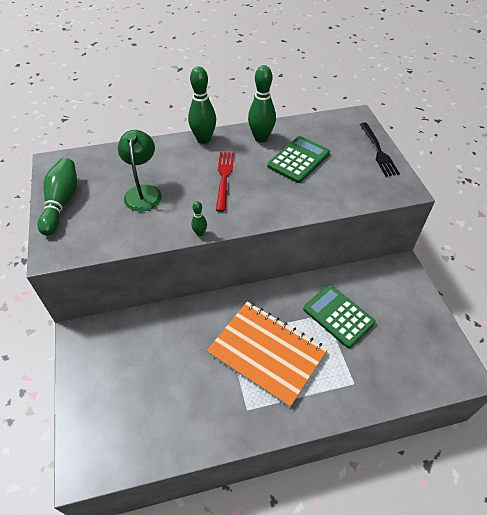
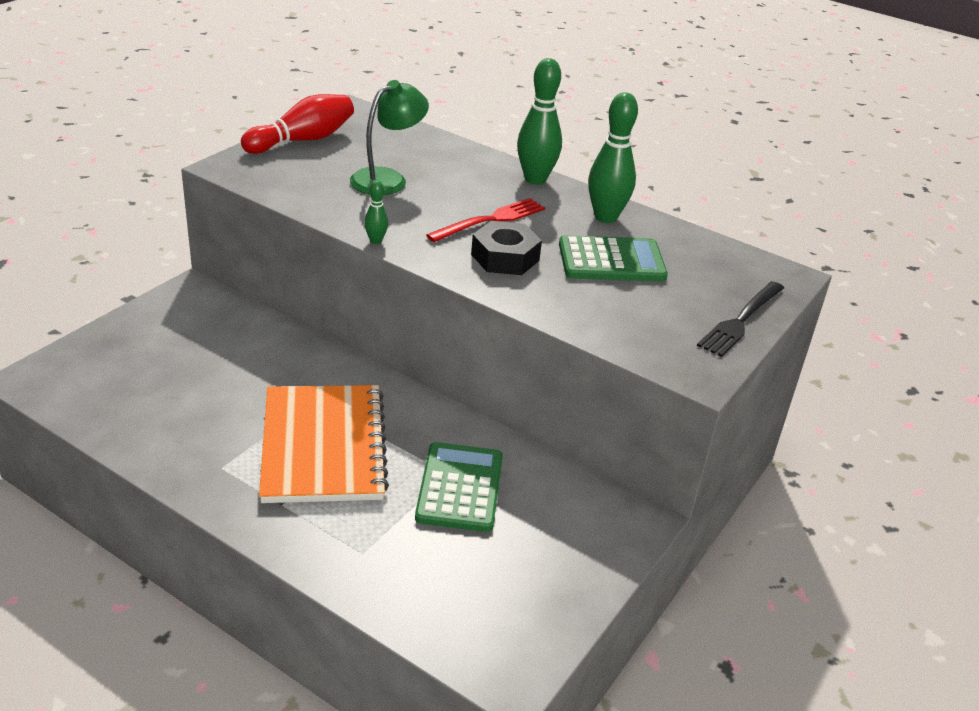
camera: 45 degrees right, 15 degrees down
green bowling pin [37,158,77,236] -> red bowling pin [241,94,354,154]
none -> black nut [471,221,542,275]

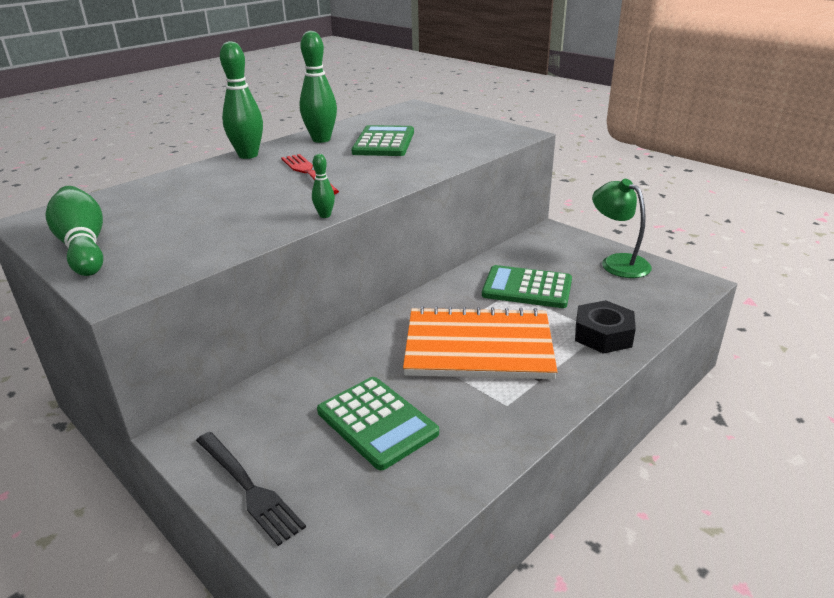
camera: 75 degrees left, 5 degrees down
red bowling pin [241,94,354,154] -> green bowling pin [46,186,103,276]
green lamp [350,80,429,195] -> green lamp moved to [592,179,652,278]
black nut [471,221,542,275] -> black nut moved to [575,300,636,354]
black fork [697,281,784,357] -> black fork moved to [196,432,306,546]
none -> green calculator [317,377,439,470]

